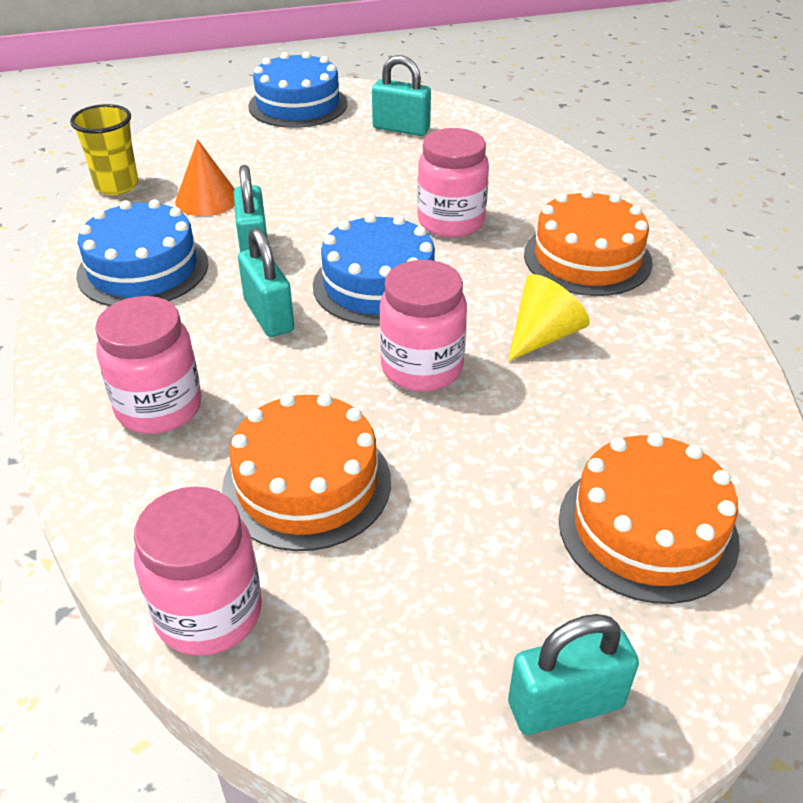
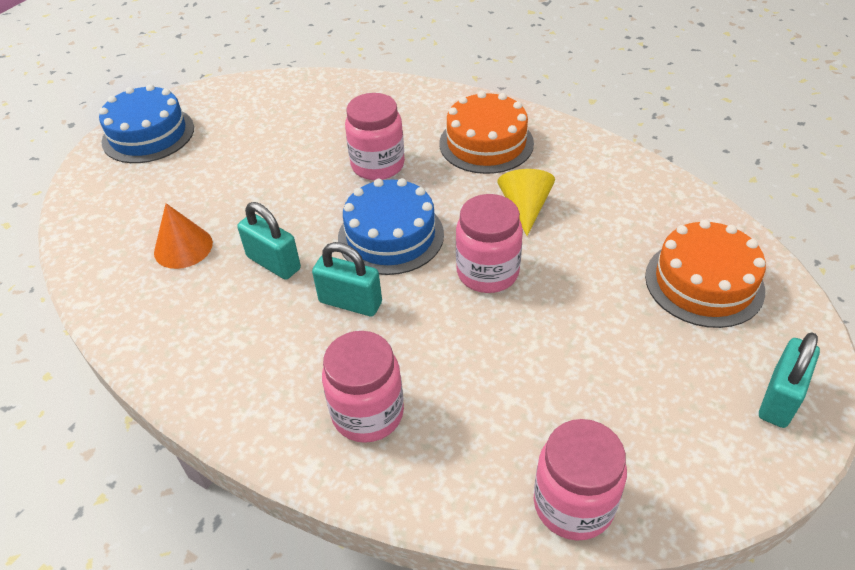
camera: 40 degrees left, 5 degrees up
yellow cup [70,104,138,195] -> none
blue cake [76,199,208,306] -> none
orange cake [222,393,391,551] -> none
turquoise padlock [372,55,431,136] -> none

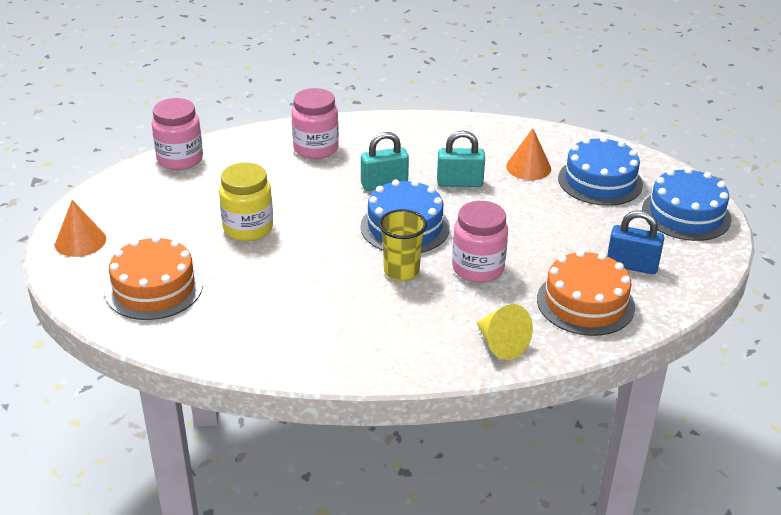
camera: 140 degrees right, 10 degrees down
orange cake [439,91,534,174] -> orange cake moved to [537,250,635,336]
pink jar [456,194,523,293] -> none
yellow cone [497,169,555,236] -> yellow cone moved to [476,304,533,360]
turquoise padlock [759,332,820,428] -> orange cone [55,200,106,257]
none -> yellow jar [219,162,273,241]
none -> yellow cup [379,209,427,281]
none -> blue cake [558,136,643,206]
none -> blue padlock [607,210,664,274]

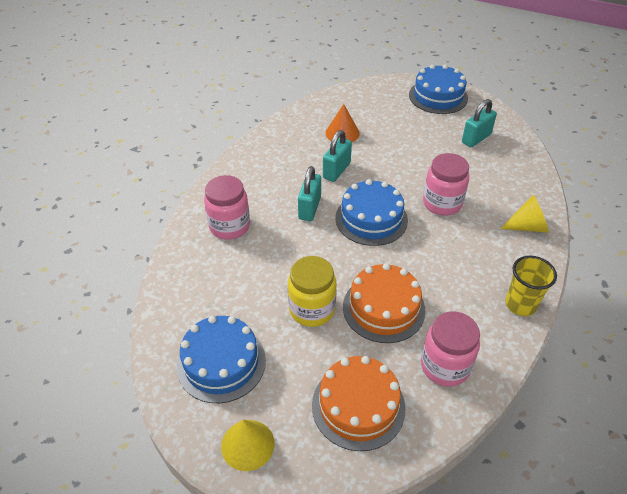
camera: 60 degrees left, 10 degrees up
orange cone [55,200,106,257] -> yellow cone [221,420,275,471]
pink jar [152,98,203,170] -> pink jar moved to [421,312,480,387]
yellow cup [379,209,427,281] -> yellow cup moved to [505,256,557,316]
orange cake [537,250,635,336] -> orange cake moved to [343,263,426,343]
blue cake [558,136,643,206] -> blue cake moved to [177,316,266,403]
blue padlock [607,210,664,274] -> turquoise padlock [462,99,497,147]

